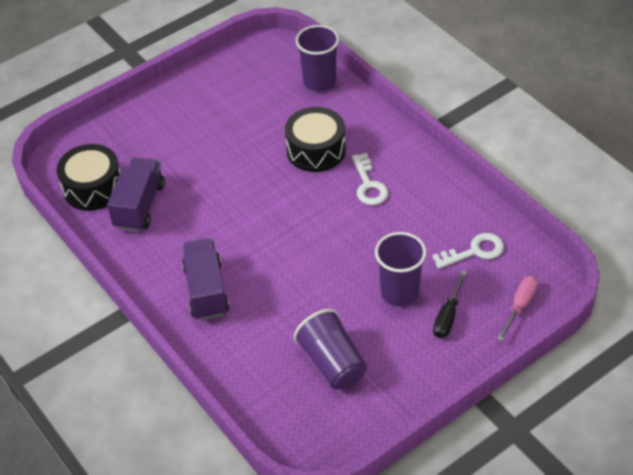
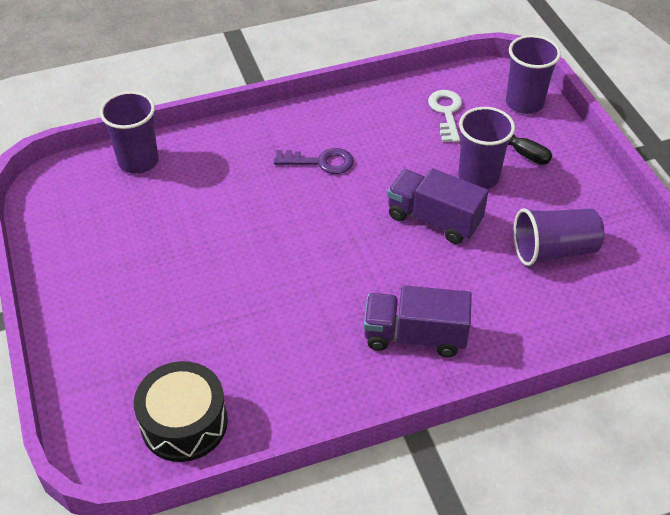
camera: 75 degrees left, 0 degrees up
purple truck [107,157,165,232] -> purple truck moved to [387,168,488,244]
black drum [285,107,346,172] -> none
white key [352,153,388,205] -> purple key [274,148,354,174]
pink screwdriver [497,276,538,341] -> purple cup [506,35,561,114]

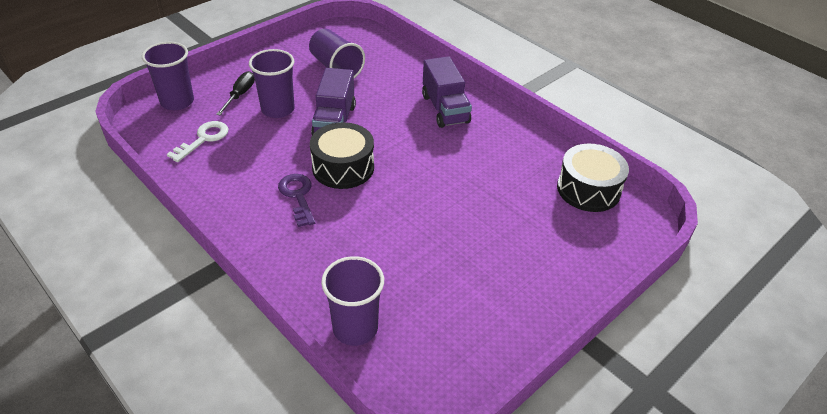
camera: 115 degrees left, 5 degrees down
white key [428,90,462,142] -> white key turned 150 degrees clockwise [167,121,228,162]
none -> black drum [310,122,374,189]

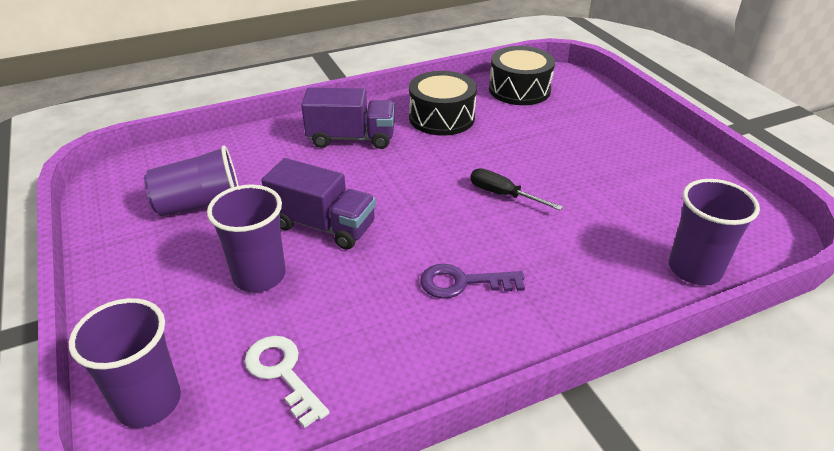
camera: 70 degrees left, 5 degrees down
black screwdriver [216,71,255,115] -> black screwdriver moved to [470,168,563,210]
black drum [310,122,374,189] -> black drum moved to [409,71,477,136]

